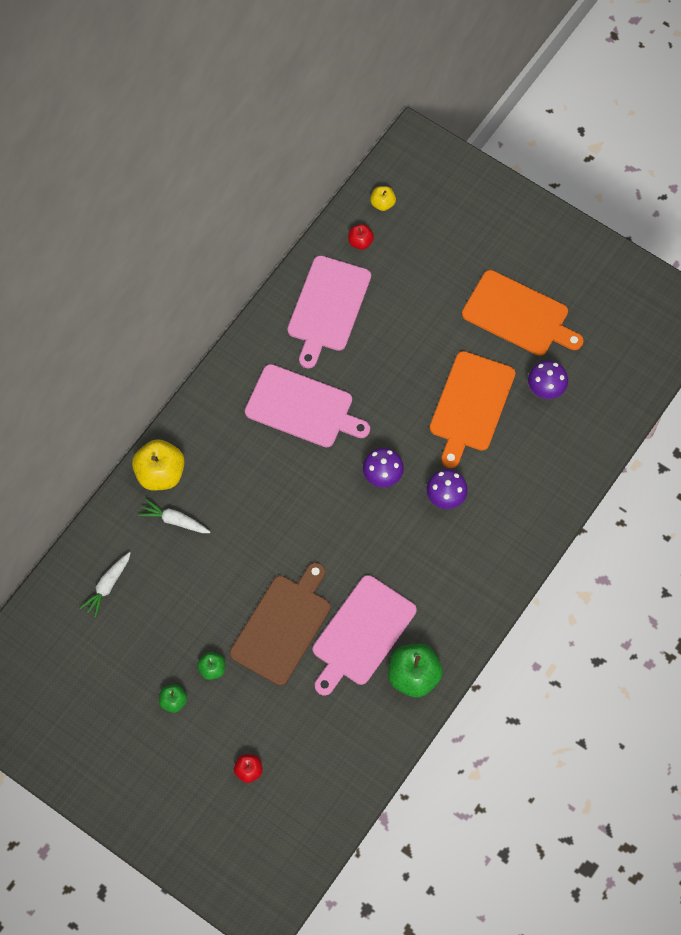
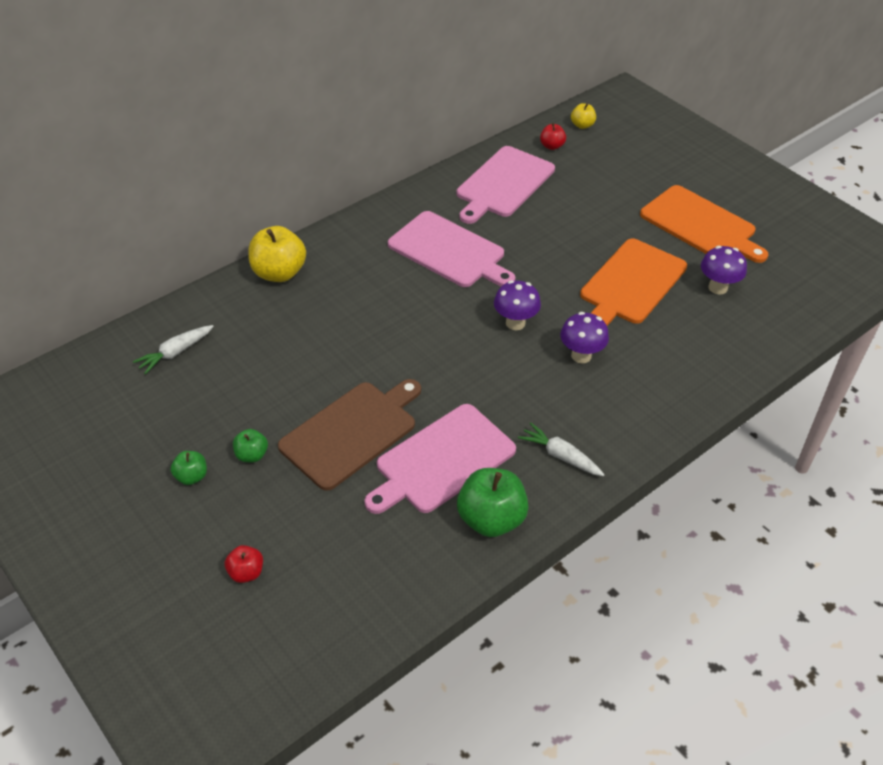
camera: 15 degrees right, 20 degrees down
white carrot [138,499,210,533] -> white carrot moved to [518,422,605,476]

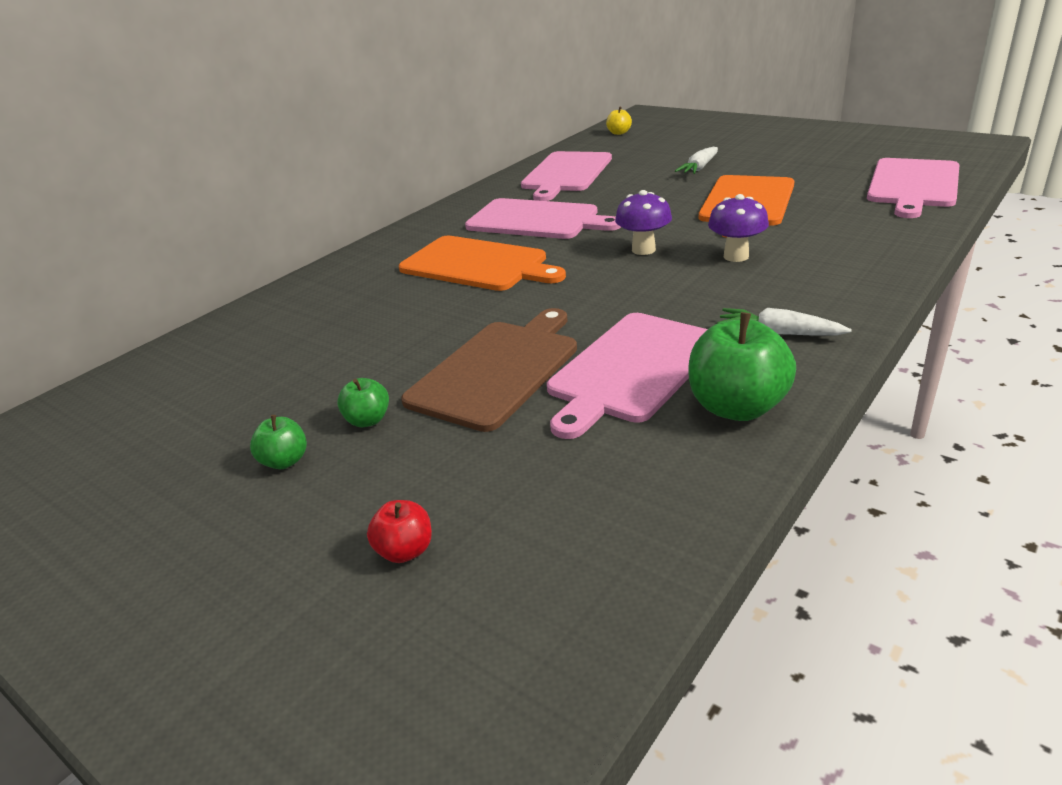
camera: 10 degrees left, 15 degrees down
white carrot [133,325,213,374] -> white carrot moved to [675,147,718,174]
yellow apple [249,226,306,282] -> none
red apple [540,123,566,150] -> none
orange cutting board [640,185,768,263] -> orange cutting board moved to [399,236,566,291]
purple mushroom [701,246,747,295] -> none
none -> pink cutting board [867,158,959,218]

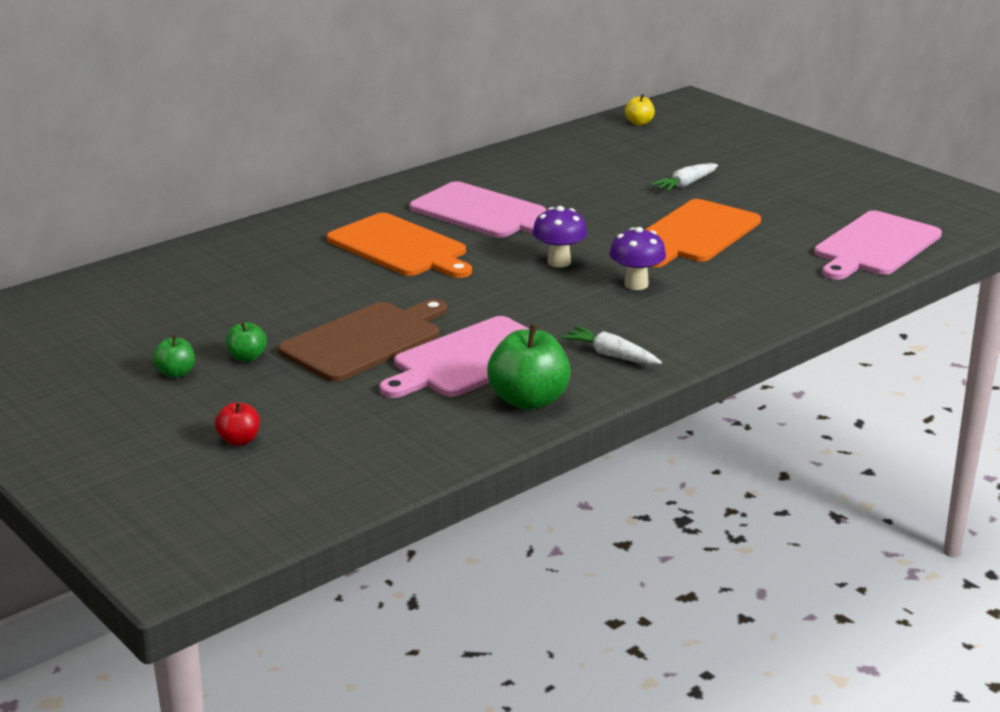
camera: 10 degrees right, 5 degrees down
pink cutting board [521,151,612,201] -> none

